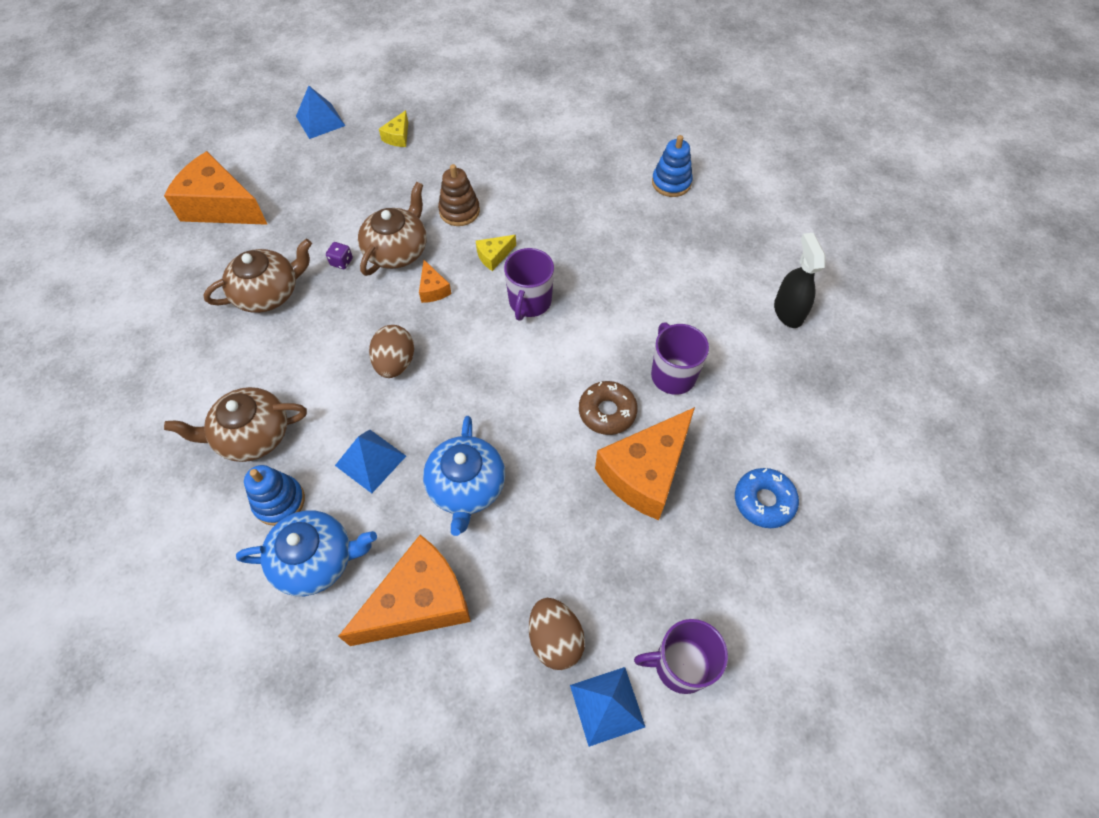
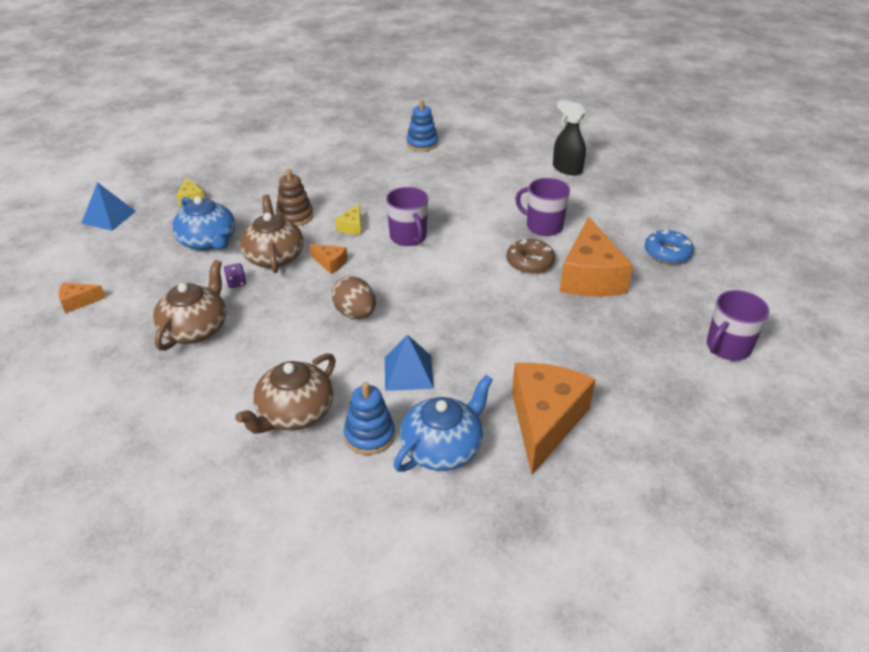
camera: 40 degrees left, 20 degrees down
orange cheese [164,151,268,225] -> orange cheese [58,283,106,313], size x0.44
blue teapot [423,416,505,536] -> blue teapot moved to [172,196,235,251]
brown egg [529,598,585,670] -> none
blue pyramid [570,667,645,747] -> none

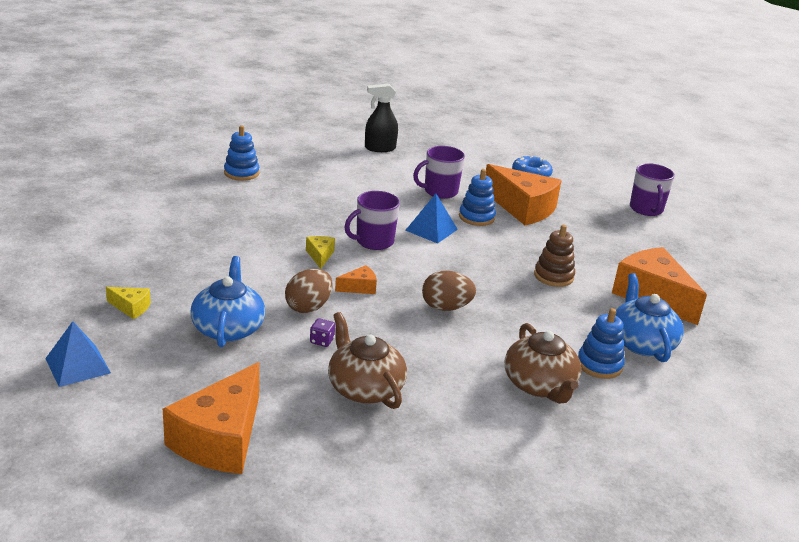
camera: 55 degrees left, 10 degrees down
orange cheese [58,283,106,313] -> orange cheese [163,362,259,474], size x2.27
blue teapot [172,196,235,251] -> blue teapot turned 90 degrees counterclockwise [190,256,265,347]
brown teapot [240,195,304,273] -> brown egg [285,269,333,313]
brown stacking toy [276,169,313,226] -> brown stacking toy moved to [534,225,575,287]
yellow cheese [335,203,361,235] -> yellow cheese turned 150 degrees counterclockwise [306,236,335,269]
blue pyramid [385,335,434,391] -> blue pyramid moved to [405,194,458,244]
purple mug [386,187,428,246] -> purple mug turned 135 degrees clockwise [344,191,400,250]
brown donut [506,239,555,274] -> blue stacking toy [459,169,496,226]

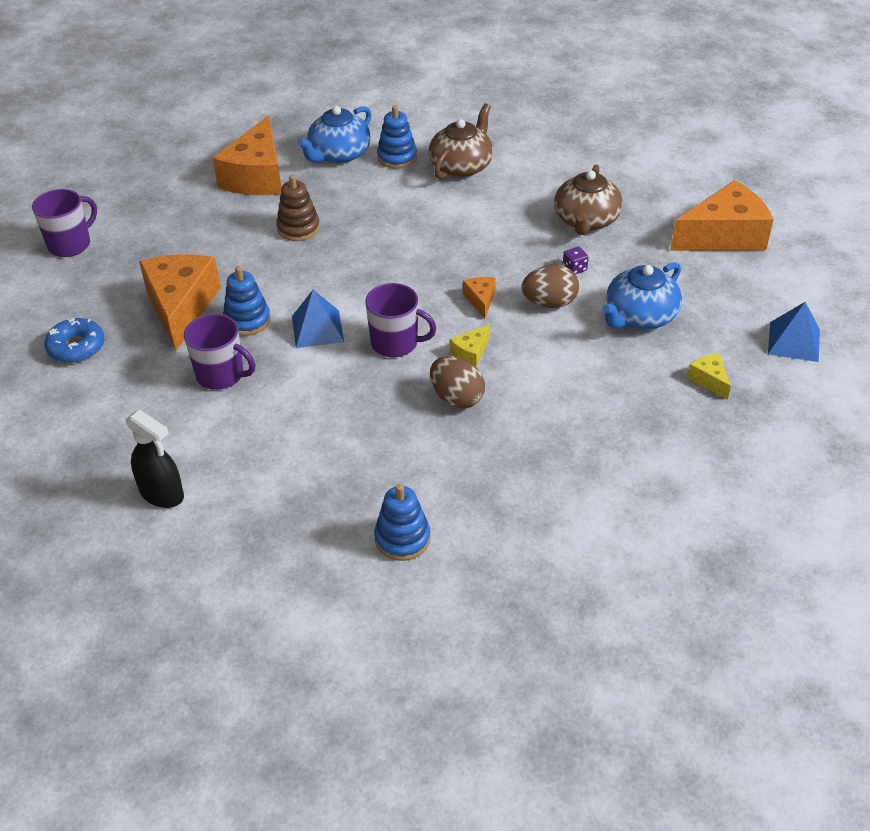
camera: 130 degrees left, 15 degrees up
orange cheese [335,265,377,294] -> orange cheese turned 60 degrees clockwise [463,277,496,319]
brown egg [422,271,476,311] -> brown egg moved to [430,356,485,409]

